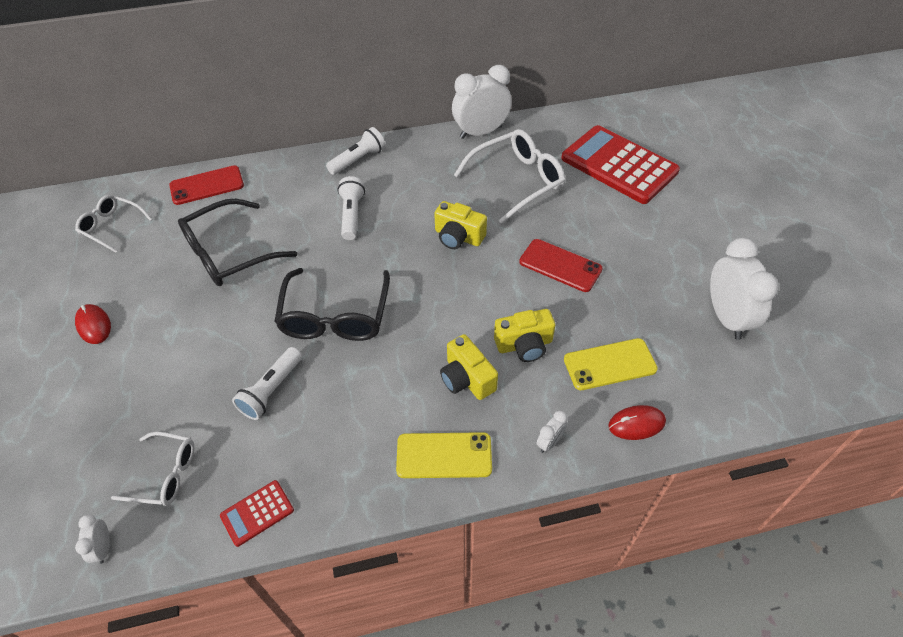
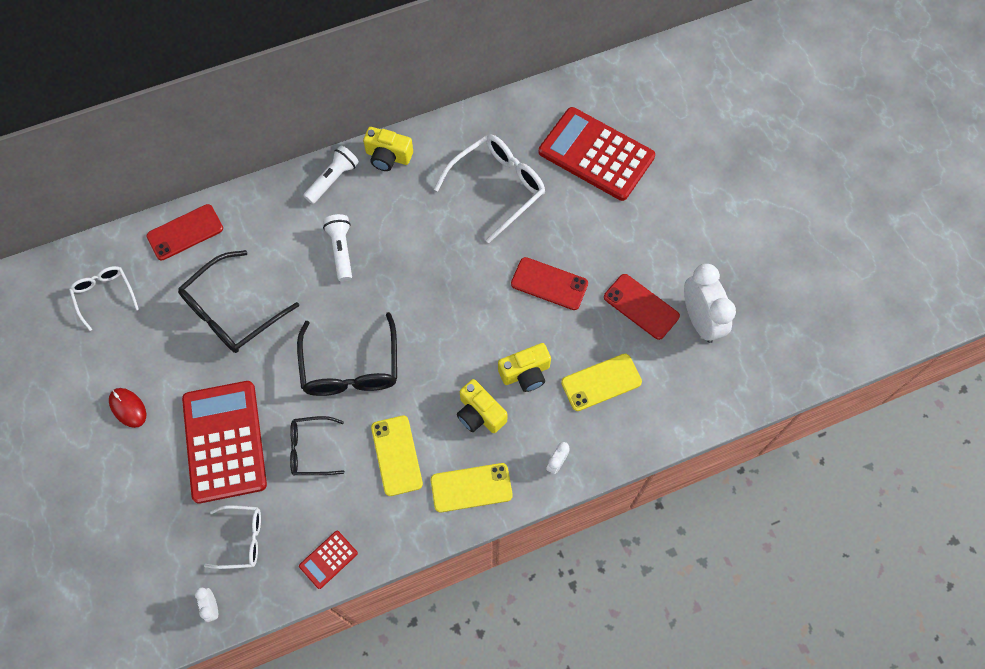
camera: 10 degrees left, 15 degrees up
white glasses [75,195,152,253] -> white glasses turned 45 degrees clockwise [69,266,139,331]
white flashlight [232,347,302,420] -> black glasses [290,416,345,476]
yellow camera [434,201,487,249] -> yellow camera moved to [363,127,413,171]
white clock [452,65,512,139] -> none
red mouse [608,405,666,440] -> none
none -> red calculator [182,381,267,504]
none -> yellow phone [371,416,423,496]
none -> red phone [604,274,680,340]

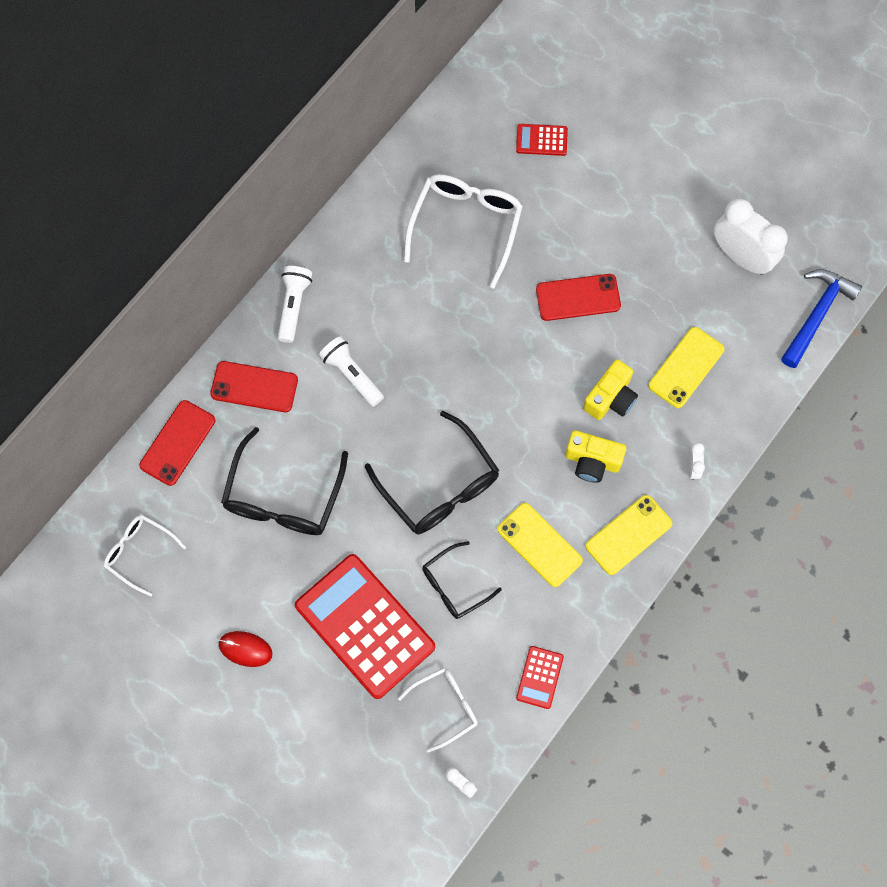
camera: 30 degrees left, 5 degrees up
yellow camera [363,127,413,171] -> none
red calculator [539,107,655,201] -> red calculator [516,124,568,156], size x0.43
red phone [604,274,680,340] -> red phone moved to [210,361,298,412]
none -> blue hammer [781,269,862,368]

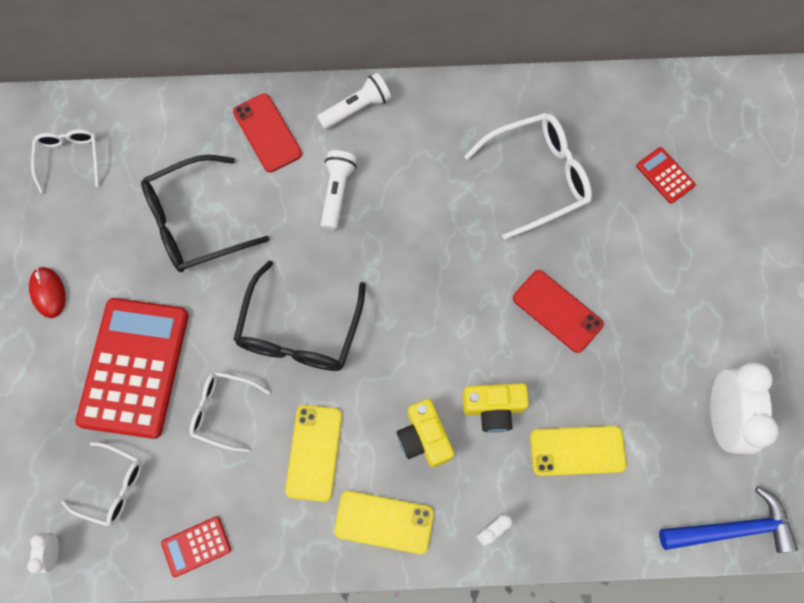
camera: 50 degrees right, 0 degrees up
red phone [139,400,215,486] -> none
black glasses [422,541,502,619] -> white glasses [190,371,270,453]

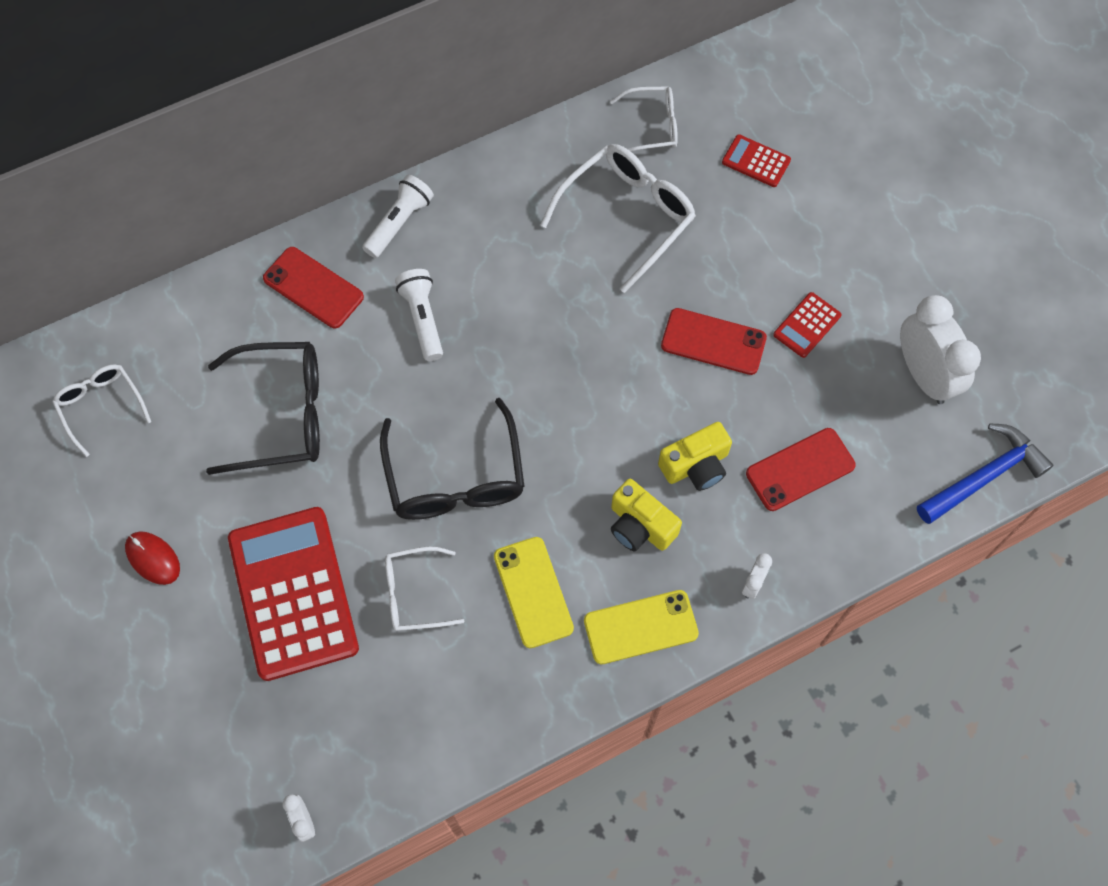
camera: 25 degrees left, 5 degrees down
white glasses [61,442,142,527] -> white glasses moved to [610,86,678,152]
black glasses [141,155,269,272] -> black glasses turned 135 degrees counterclockwise [206,342,320,475]
red calculator [161,516,231,577] -> red calculator moved to [773,292,841,358]
yellow phone [530,426,626,476] -> red phone [746,428,856,511]

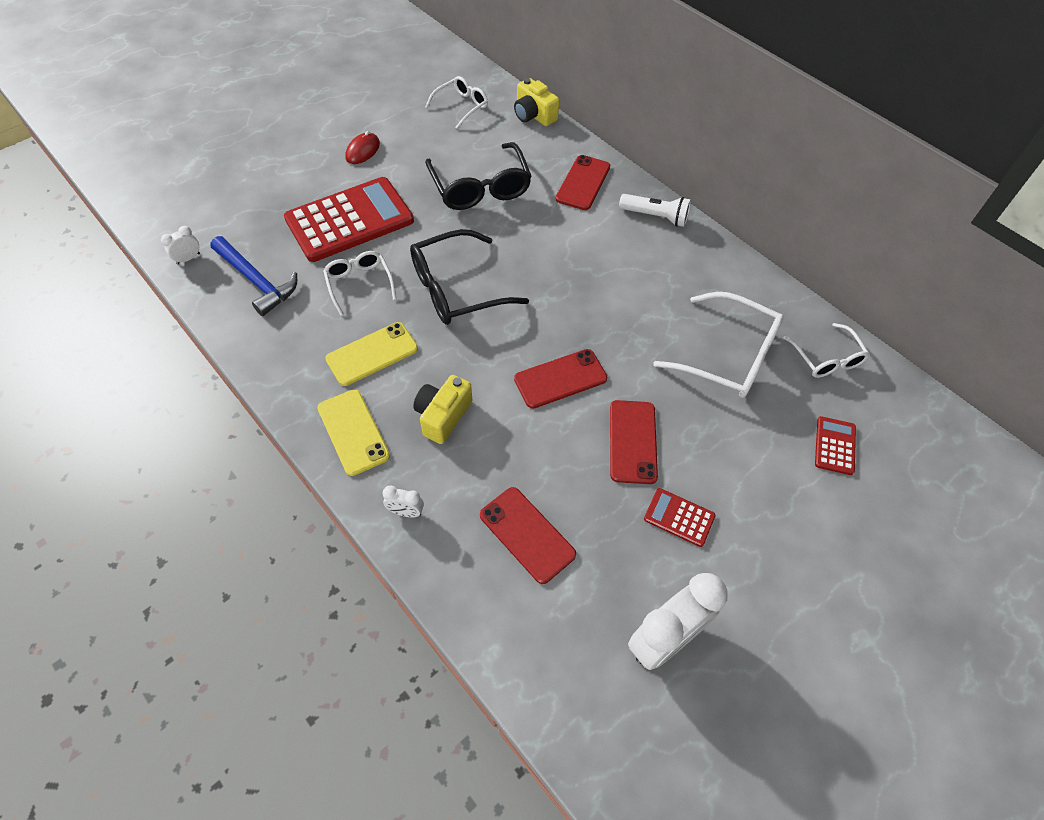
camera: 75 degrees right, 10 degrees down
white flashlight [395,269,443,361] -> none
yellow camera [658,422,732,491] -> yellow camera moved to [514,78,559,126]
blue hammer [917,423,1053,524] -> blue hammer moved to [210,236,297,316]
none -> red phone [514,349,607,409]

